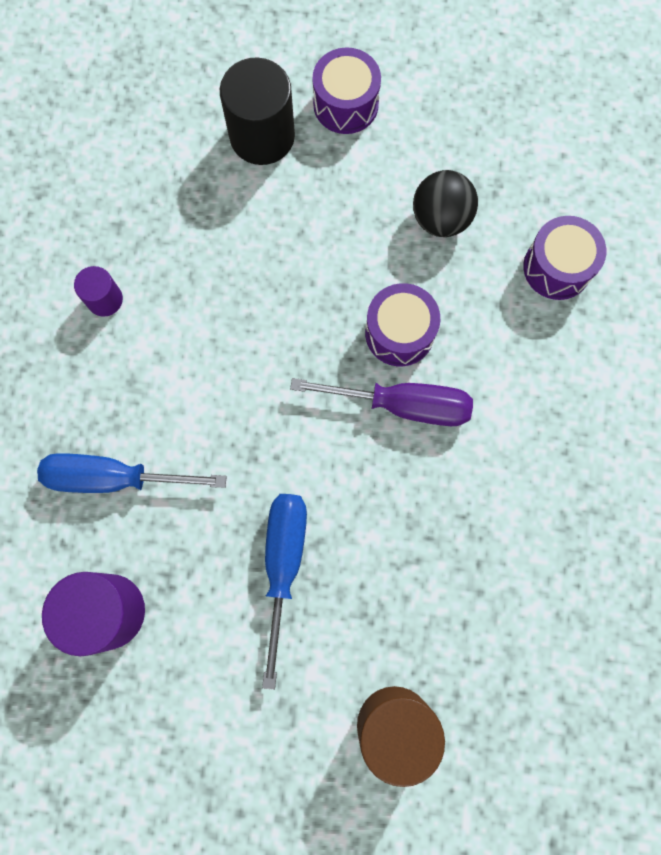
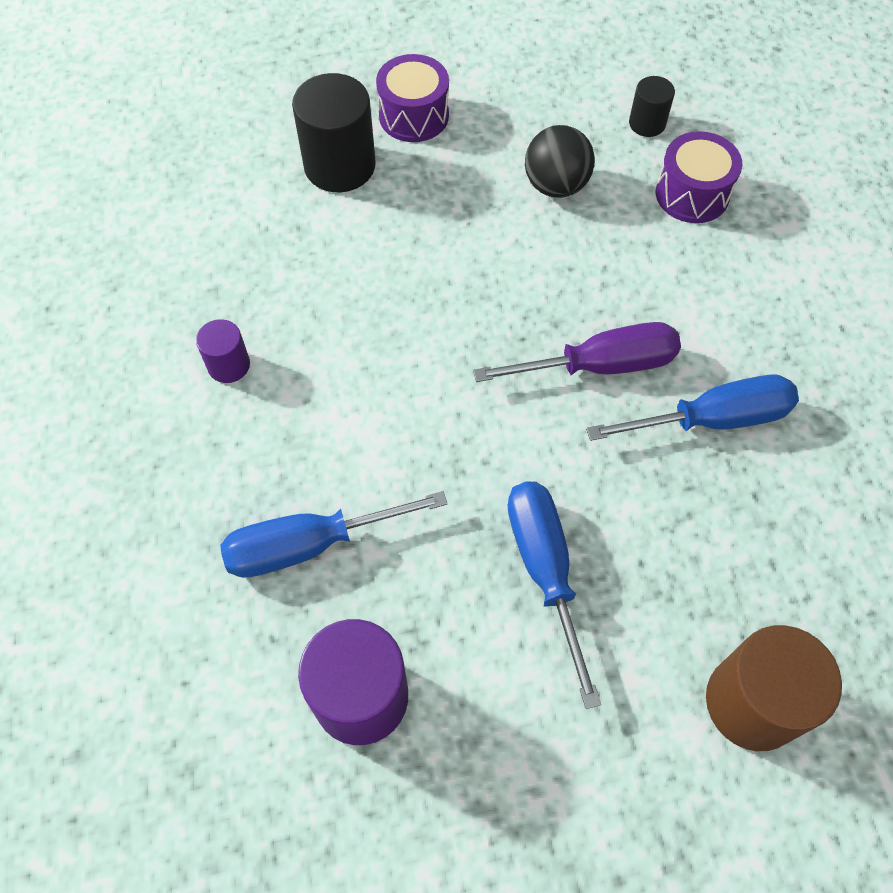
camera: 20 degrees left, 15 degrees down
purple drum [365,283,440,366] -> none
none -> blue screwdriver [586,374,799,441]
none -> black cylinder [629,76,675,137]

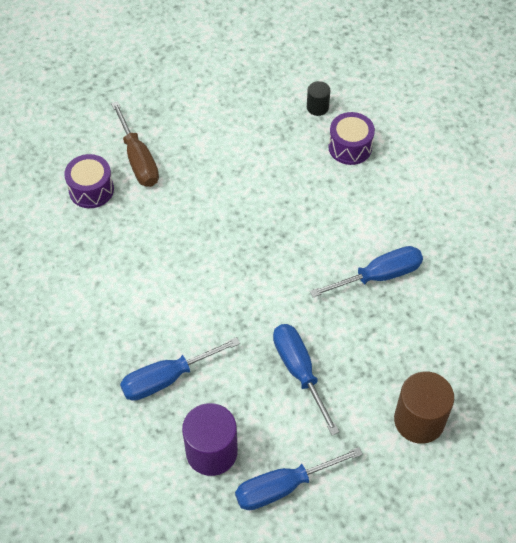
camera: 10 degrees left, 5 degrees down
purple cylinder [196,319,250,383] -> none
black cylinder [292,73,376,192] -> brown screwdriver [111,101,159,187]
purple drum [376,54,449,142] -> purple drum moved to [64,154,114,208]
purple screwdriver [473,322,681,382] -> none
black ball [525,125,595,198] -> none
none -> blue screwdriver [235,447,363,510]

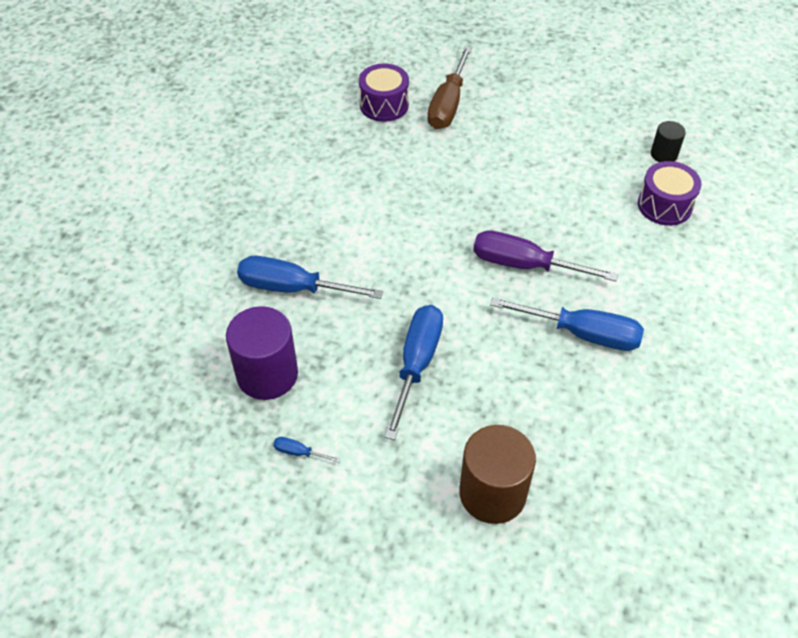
camera: 40 degrees right, 5 degrees down
blue screwdriver [235,447,363,510] -> blue screwdriver [273,437,340,463], size x0.42
none -> purple screwdriver [473,230,618,281]

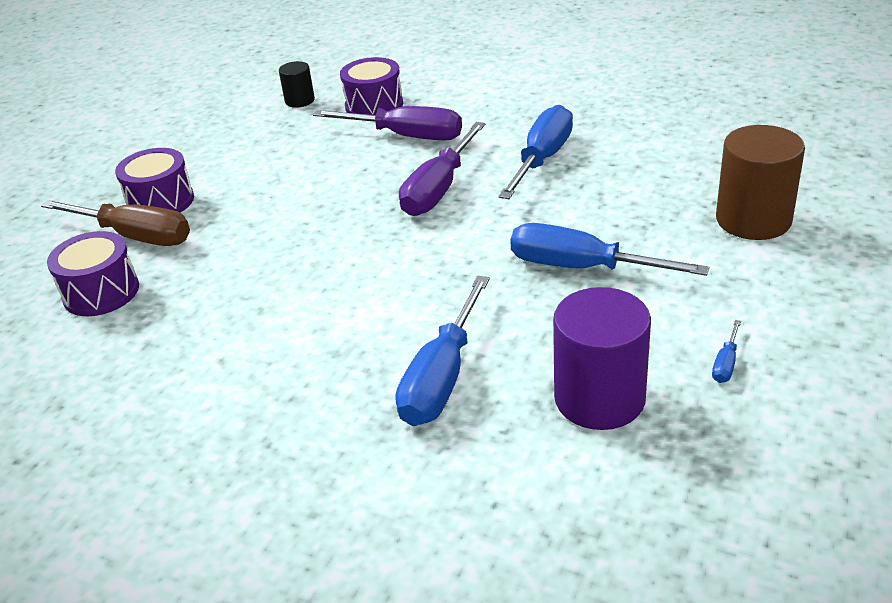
camera: 80 degrees left, 15 degrees down
none -> purple drum [115,148,194,213]
none -> purple screwdriver [313,106,462,141]

